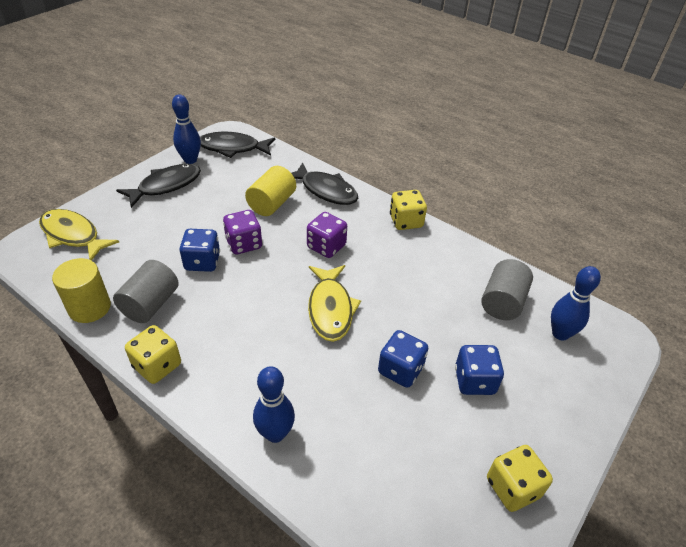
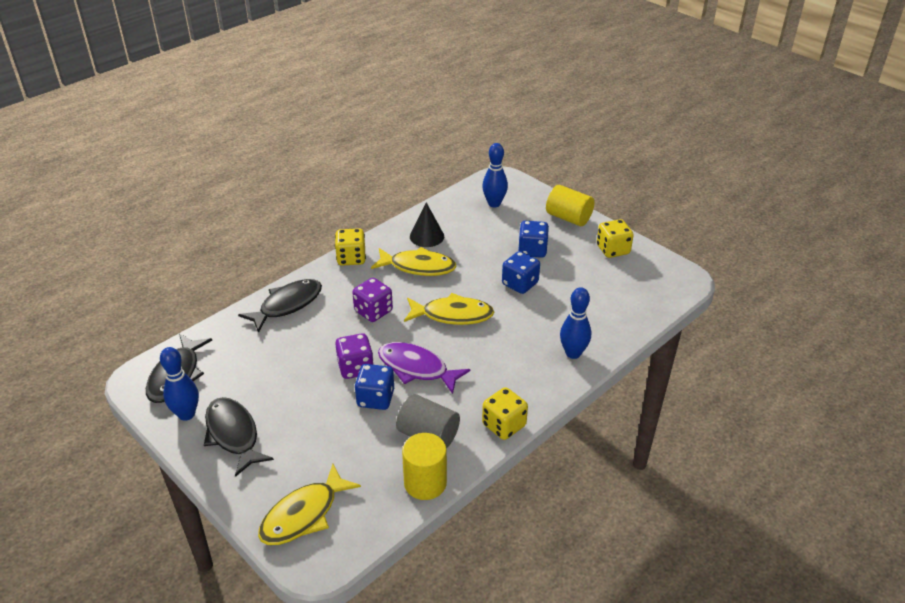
camera: 80 degrees left, 5 degrees down
yellow cylinder [245,166,296,216] -> yellow cylinder moved to [546,185,594,226]
grey cylinder [481,259,533,320] -> none
none -> yellow fish [371,247,457,276]
none -> purple fish [378,342,471,394]
none -> black cone [410,202,444,247]

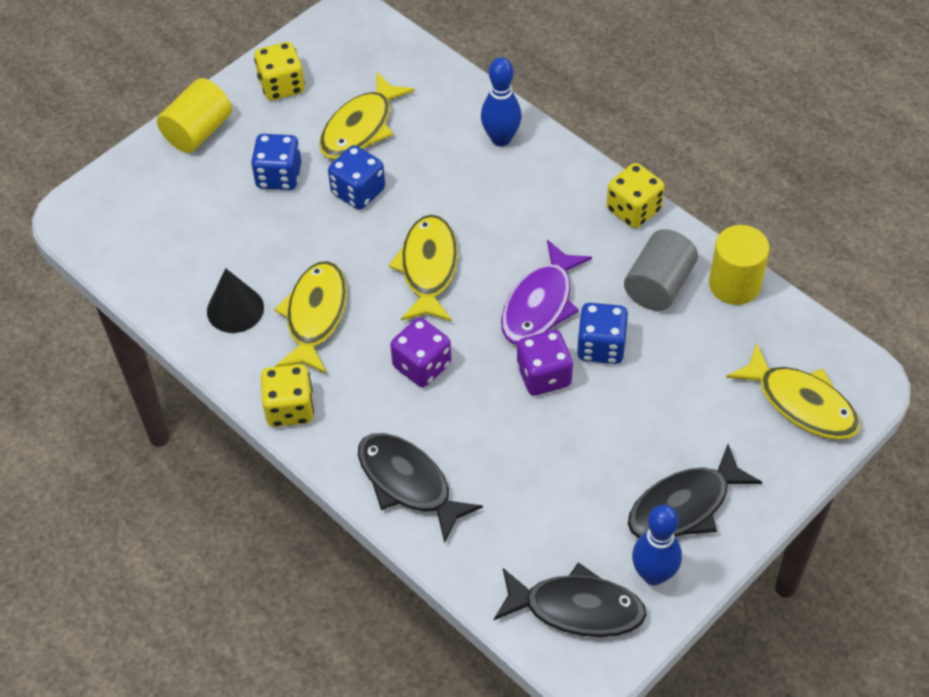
camera: 90 degrees left, 15 degrees up
blue bowling pin [482,143,508,207] -> none
none -> yellow fish [319,72,415,159]

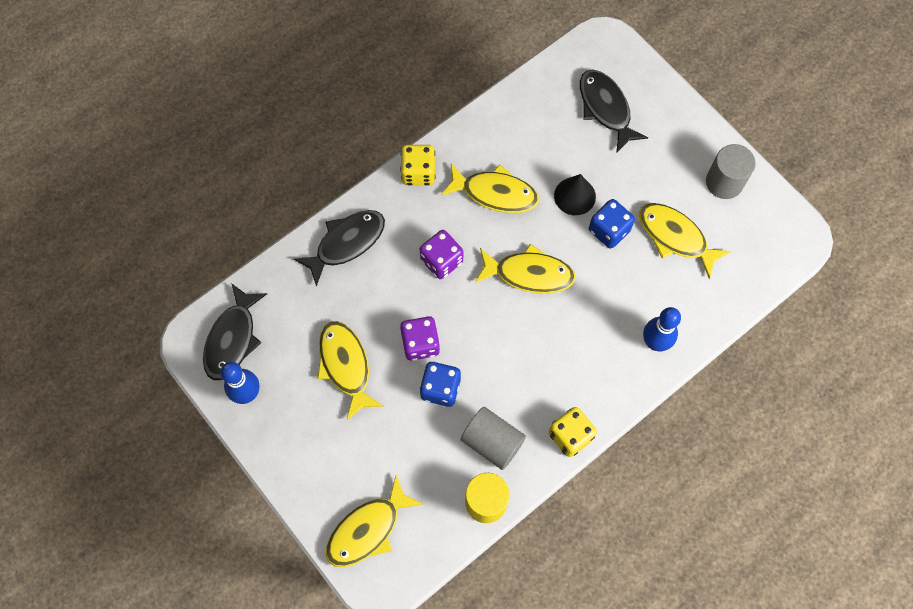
camera: 95 degrees right, 15 degrees up
yellow cylinder [157,78,232,153] -> none
black cone [207,268,264,333] -> black cone moved to [554,174,596,215]
blue dice [251,134,301,190] -> none
yellow dice [254,42,305,101] -> grey cylinder [706,144,756,199]
purple fish [501,240,592,344] -> none
black fish [628,444,762,538] -> black fish moved to [580,70,648,153]
none -> yellow fish [317,321,383,420]

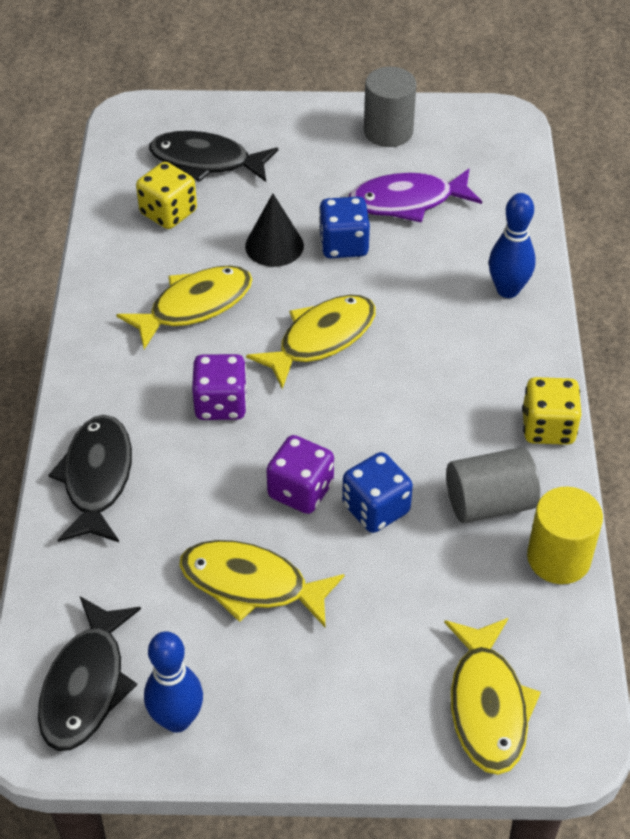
camera: 50 degrees left, 20 degrees down
black fish [203,283,267,380] -> black fish turned 45 degrees clockwise [38,596,141,751]
yellow dice [400,145,435,186] -> yellow dice moved to [136,162,197,229]
yellow fish [639,203,731,279] -> purple fish [349,169,482,223]

